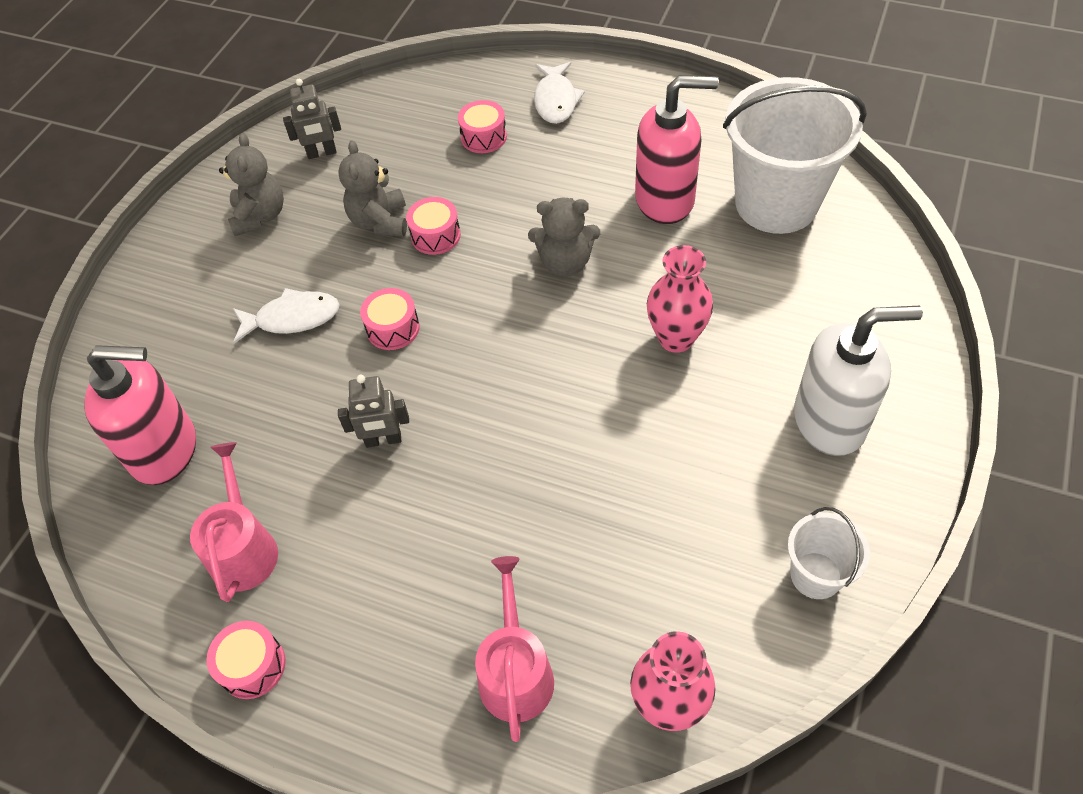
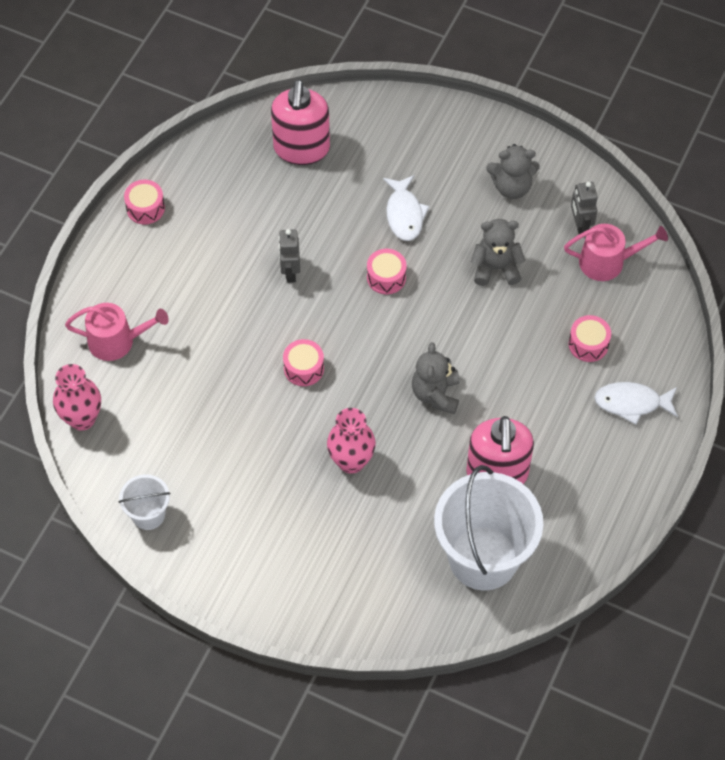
camera: 90 degrees right, 5 degrees up
pink watering can [190,442,278,602] -> pink watering can moved to [564,224,668,281]
pink drum [406,197,461,255] -> pink drum moved to [283,339,324,386]
white soap dispenser [794,306,923,456] -> none

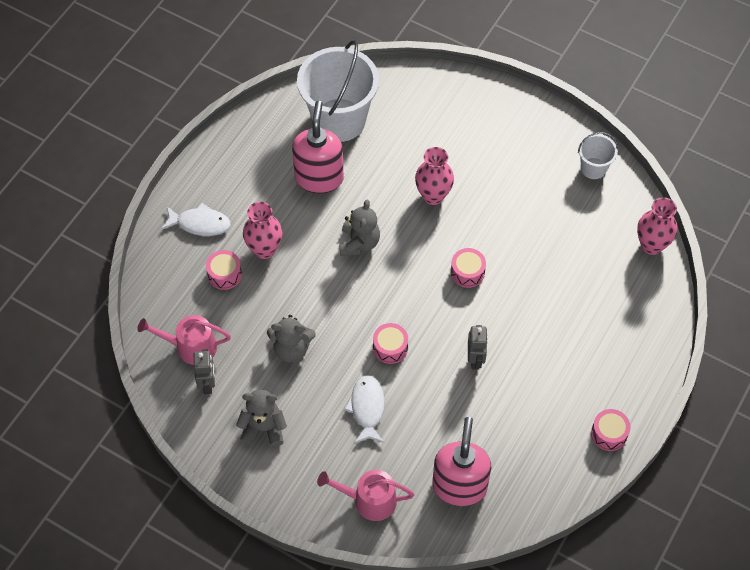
camera: 175 degrees left, 0 degrees up
pink watering can [65,303,169,361] -> pink watering can moved to [317,470,414,521]
none -> pink vase [243,202,283,259]

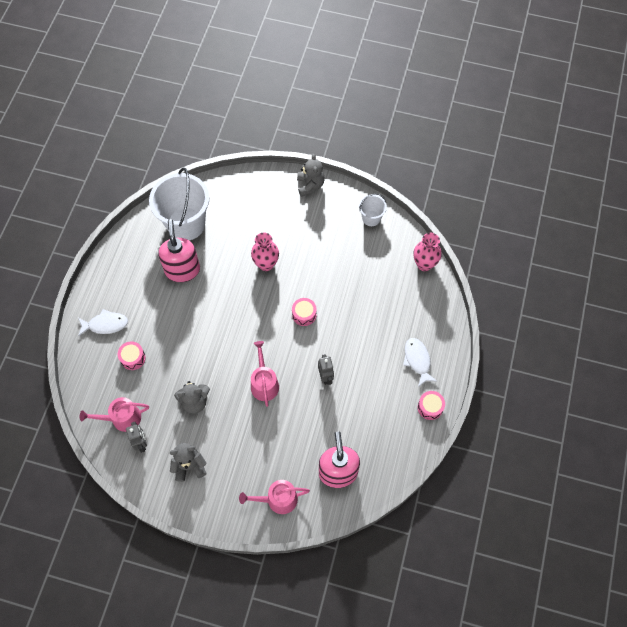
camera: 15 degrees left, 5 degrees up
pink vase [243,202,283,259] -> none
grey teddy bear [339,200,380,256] -> grey teddy bear moved to [297,154,325,197]
white fish [344,375,385,444] -> white fish moved to [403,338,438,387]
pink drum [373,323,408,364] -> pink watering can [251,341,279,407]

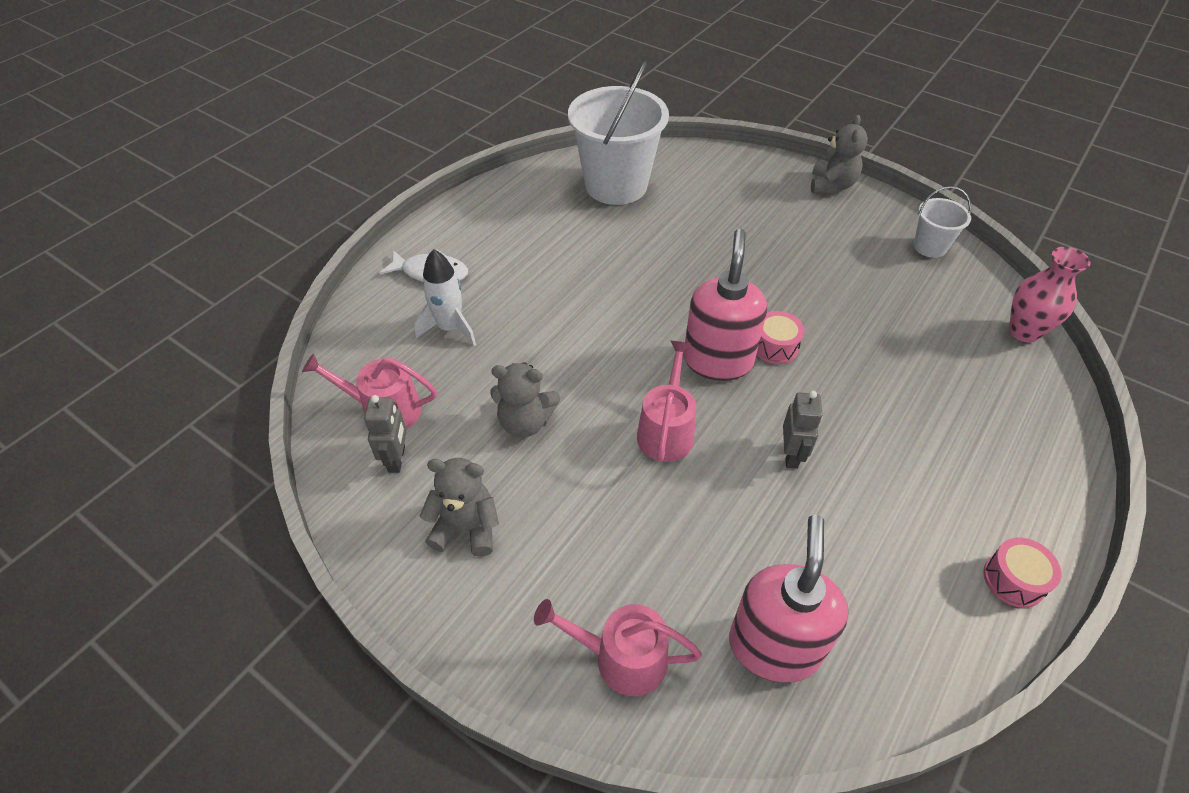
camera: 20 degrees right, 15 degrees down
pink drum [118,342,146,370] -> white rocket [414,249,476,346]
pink soap dispenser [158,219,200,282] -> pink soap dispenser moved to [684,229,767,381]
pink vase [251,233,279,271] -> none
white fish [403,338,438,387] -> none

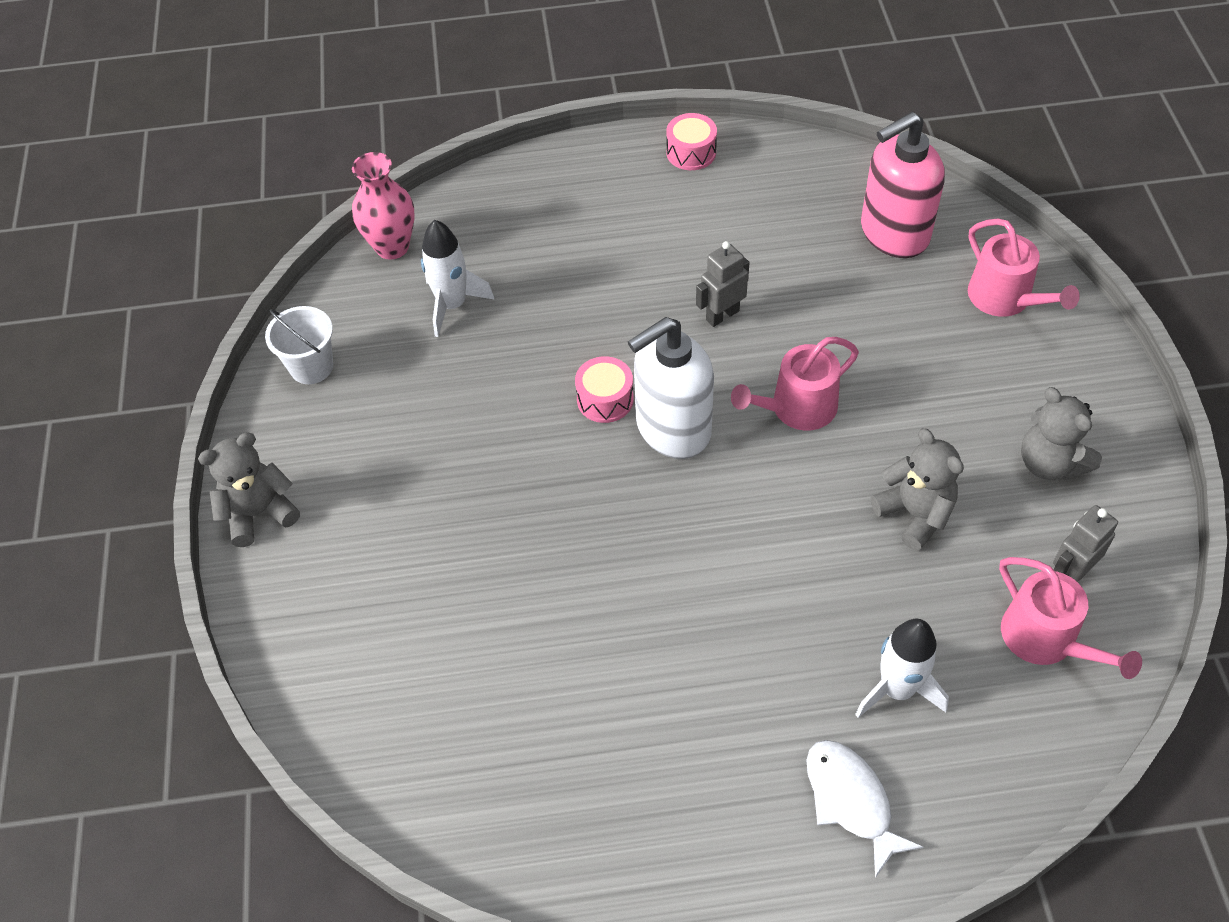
camera: 130 degrees left, 5 degrees up
white bucket [568,61,669,205] -> none
pink soap dispenser [684,229,767,381] -> white soap dispenser [628,317,714,459]
none -> white rocket [421,220,495,337]

